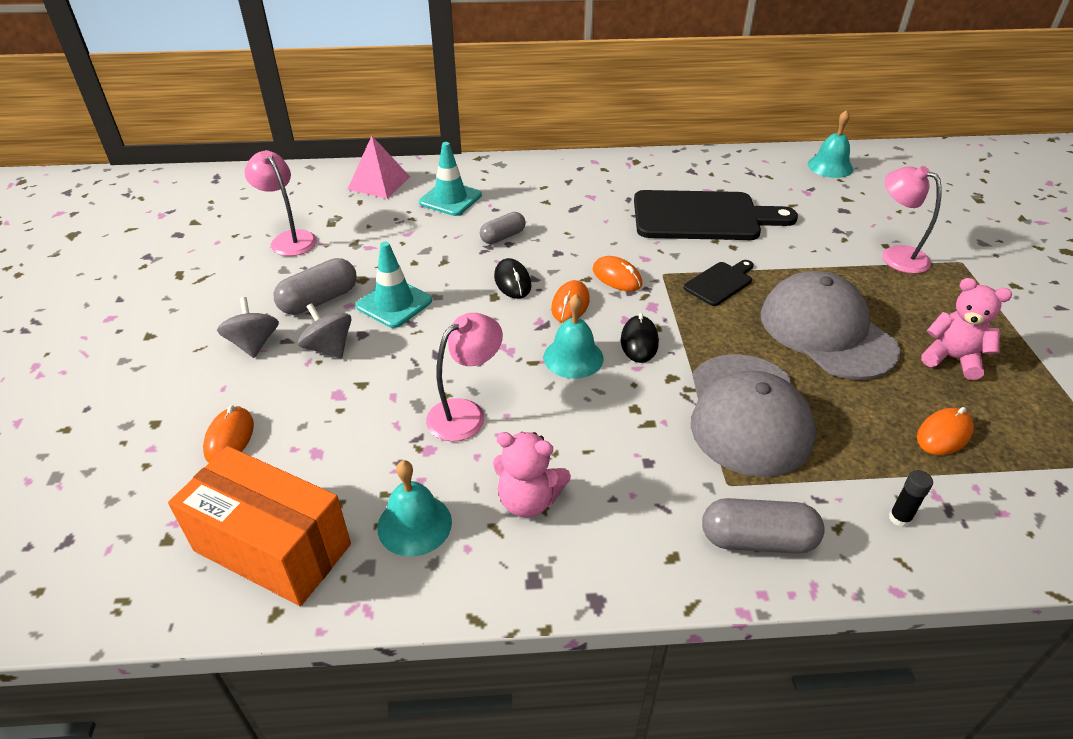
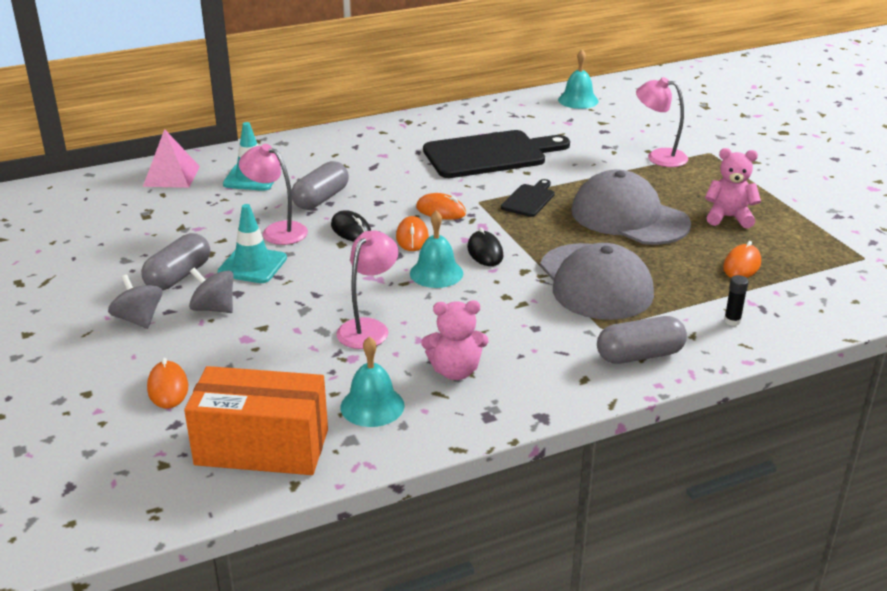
camera: 20 degrees left, 10 degrees down
pink lamp [244,150,317,256] -> pink lamp moved to [239,144,308,245]
grey capsule [480,212,526,244] -> grey capsule [291,161,349,210], size x1.51

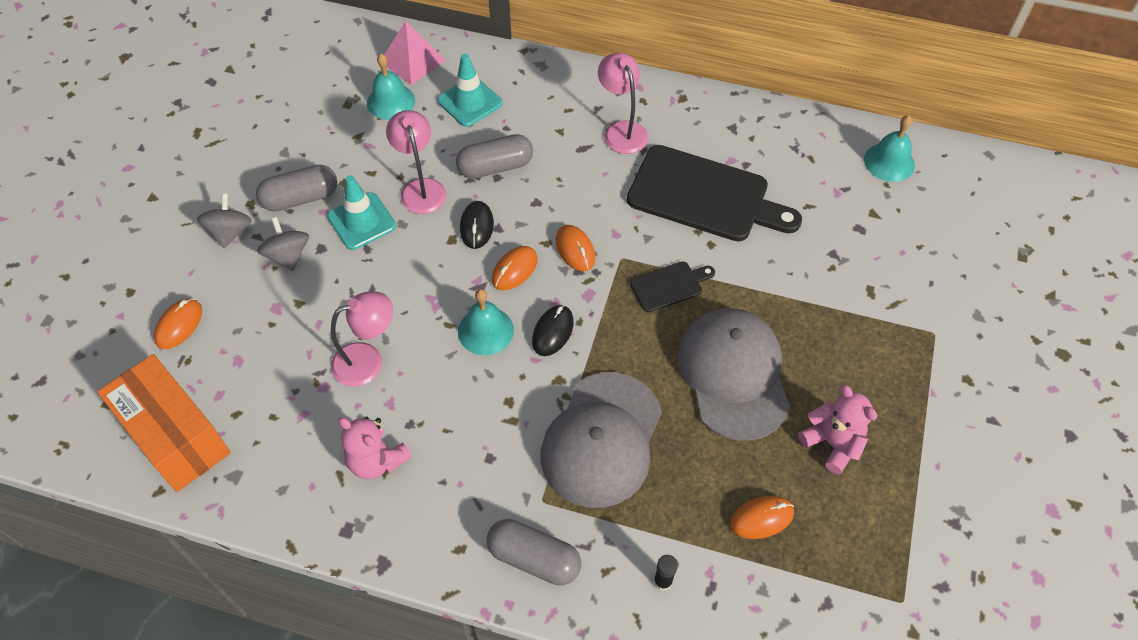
camera: 40 degrees right, 25 degrees up
turquoise bell [341,336,404,427] -> turquoise bell moved to [367,54,415,120]
pink lamp [636,77,688,167] -> pink lamp moved to [598,53,648,154]

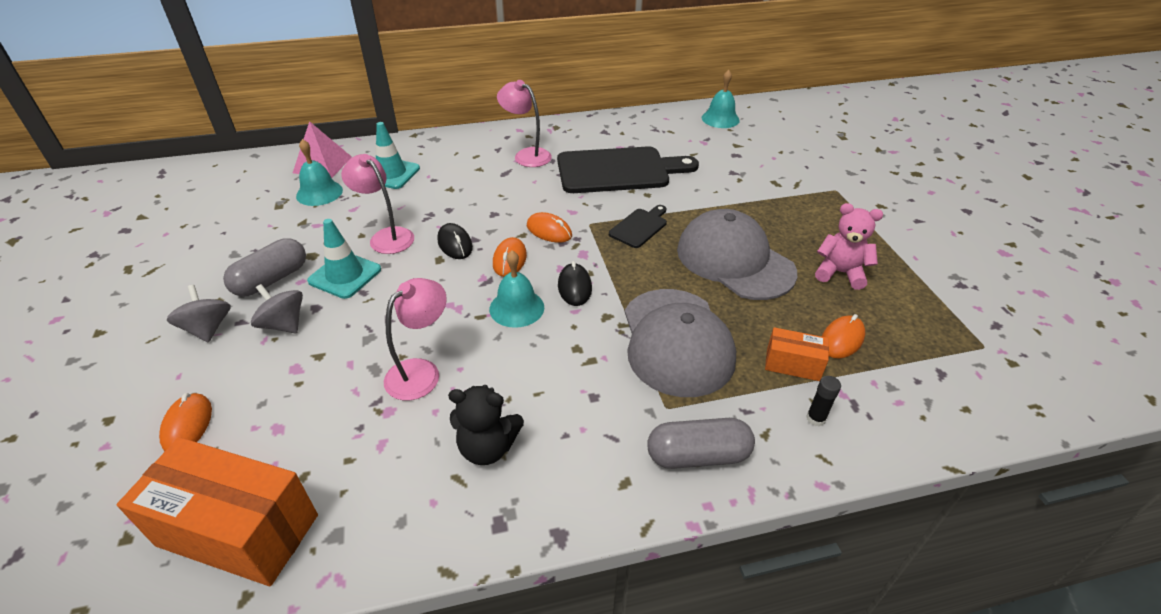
camera: 30 degrees left, 15 degrees down
pink teddy bear [338,417,412,479] -> black teddy bear [448,385,524,465]
grey capsule [456,134,533,179] -> none
none -> orange box [765,327,829,381]

